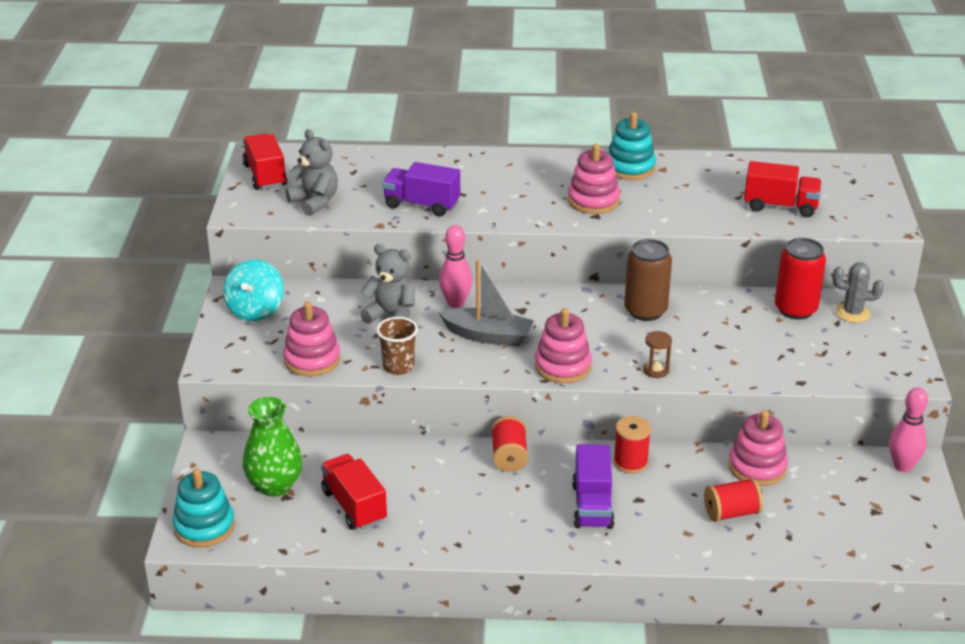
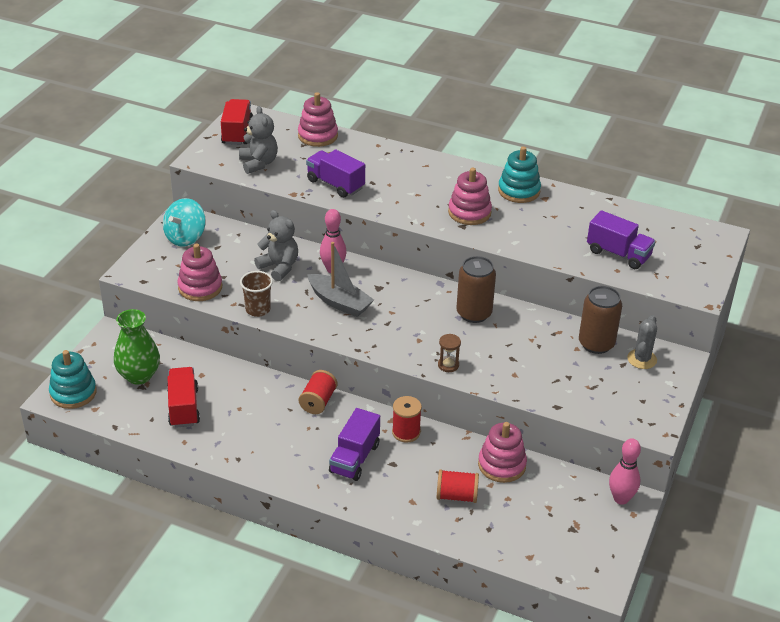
camera: 20 degrees right, 5 degrees up
pink stacking toy [535,308,592,383] -> pink stacking toy moved to [298,92,338,147]
red truck [744,161,822,217] -> purple truck [587,210,656,269]
red can [775,238,826,320] -> brown can [579,286,622,354]
grey cactus [833,262,884,323] -> grey cactus turned 75 degrees clockwise [627,315,657,369]

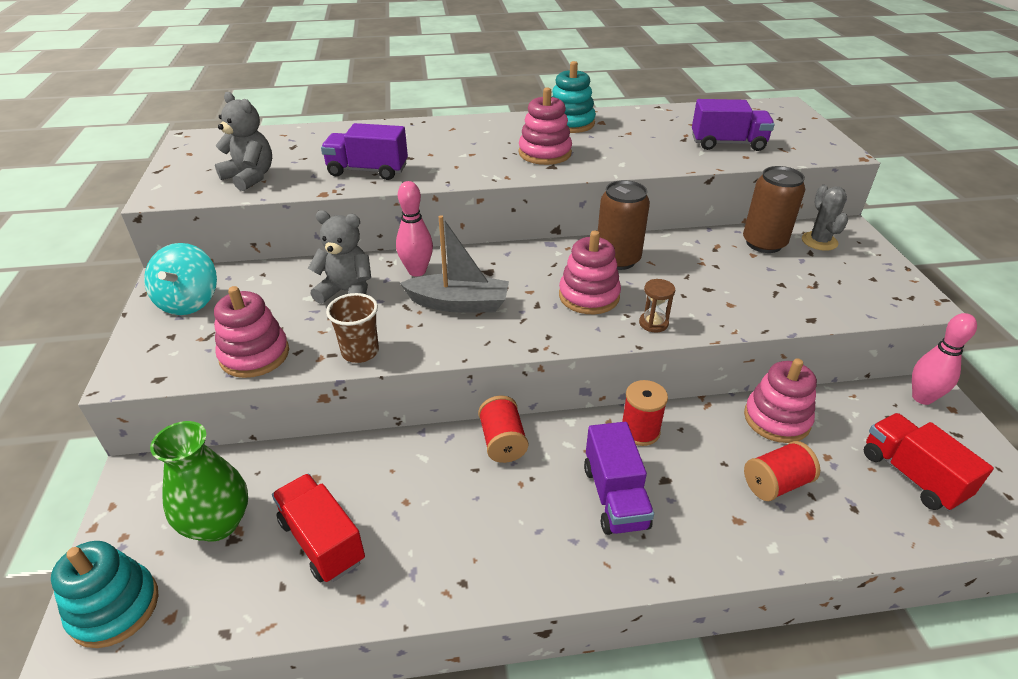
camera: 30 degrees left, 0 degrees up
red truck [221,99,253,145] -> red truck moved to [864,413,994,511]
pink stacking toy [298,92,338,147] -> pink stacking toy moved to [559,230,621,314]

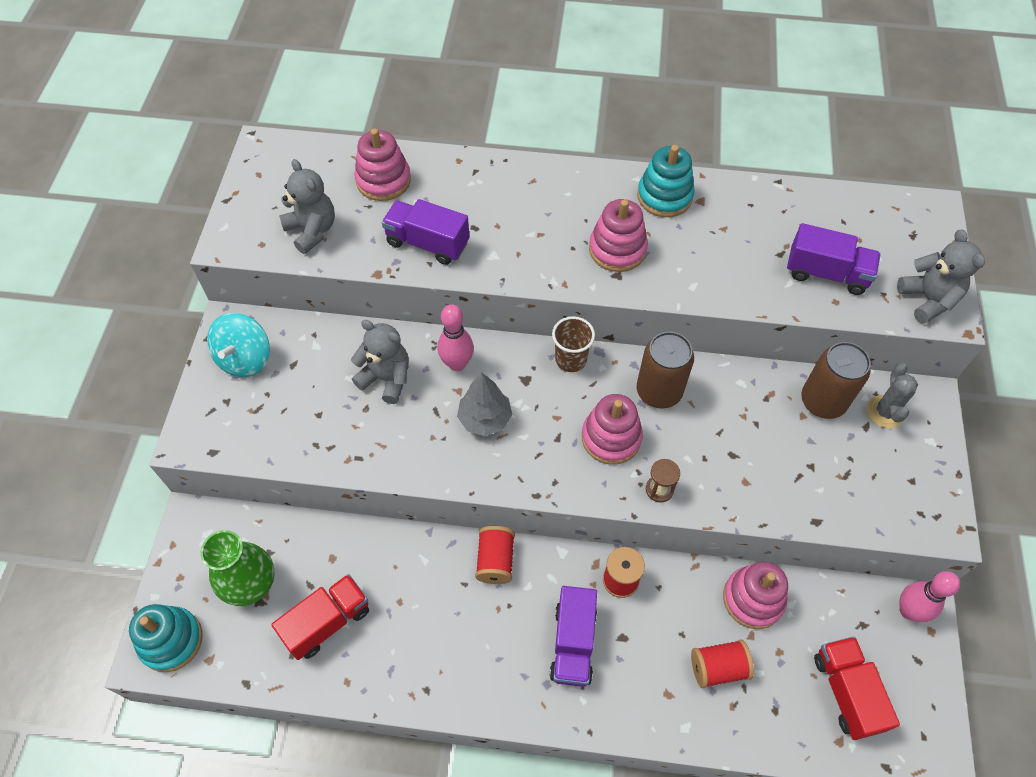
camera: 15 degrees right, 20 degrees up
pink stacking toy [214,286,289,378] -> pink stacking toy moved to [354,128,411,201]
red truck [272,473,365,582] -> red truck turned 75 degrees clockwise [271,574,369,660]
brown cup [326,293,379,363] -> brown cup moved to [552,316,595,372]
grey boat [400,215,509,313] -> grey tree [457,373,512,436]
none -> grey teddy bear [897,229,985,324]

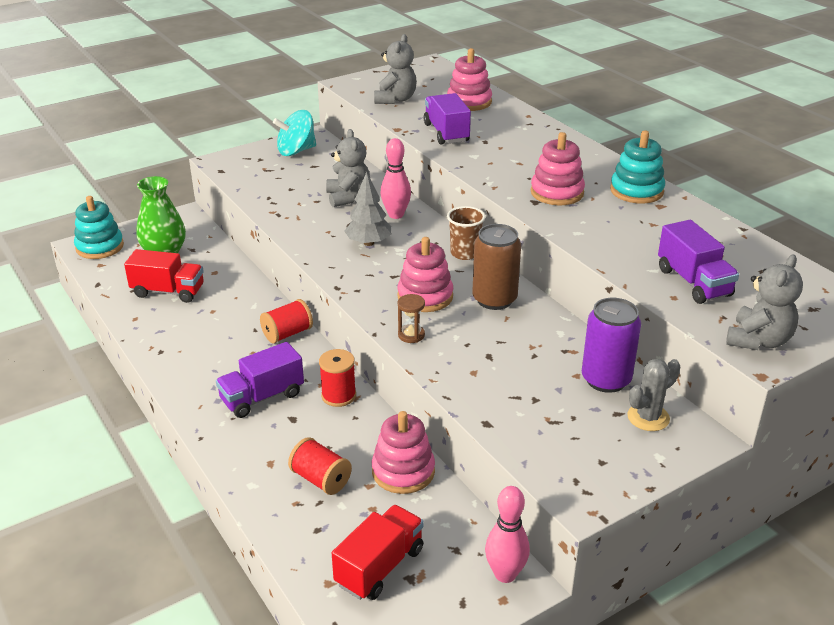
camera: 50 degrees right, 25 degrees down
brown can [801,342,871,419] -> purple can [582,298,641,393]

